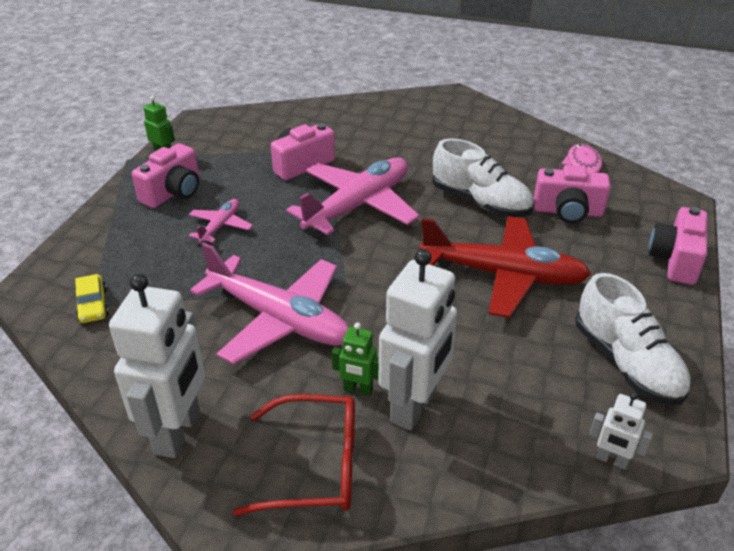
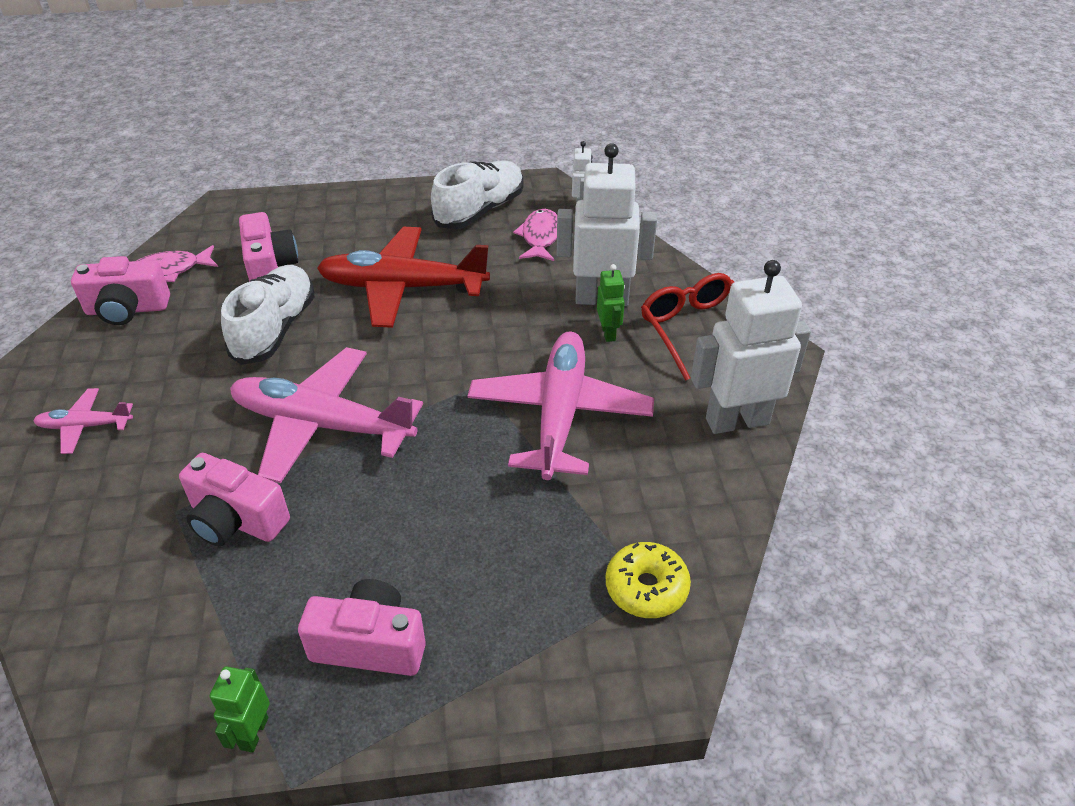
camera: 115 degrees left, 5 degrees up
yellow car [75,274,109,323] -> yellow donut [606,542,691,618]
pink plane [189,199,253,243] -> pink plane moved to [33,388,133,454]
red plane [420,216,591,318] -> red plane turned 75 degrees counterclockwise [317,227,490,328]
pink camera [648,207,707,285] -> pink camera moved to [71,256,170,325]
none -> pink fish [513,209,557,261]

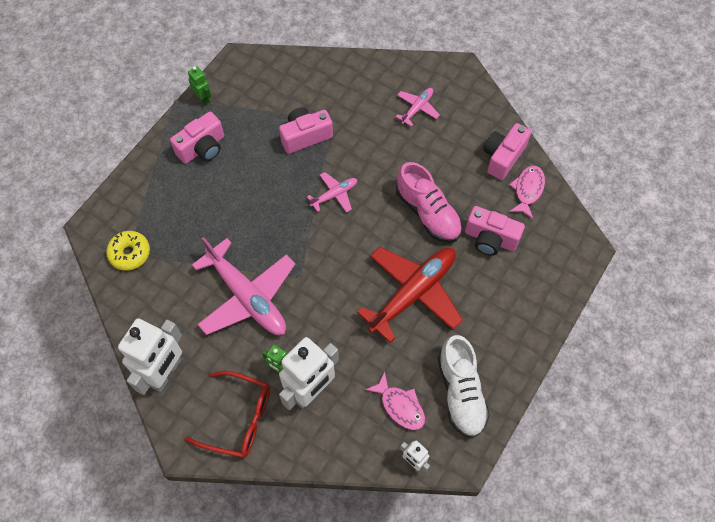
camera: 130 degrees right, 20 degrees up
white shoe [221,265,315,365] -> pink shoe [396,162,462,243]
pink plane [230,347,423,483] -> pink plane [307,172,357,213], size x0.48

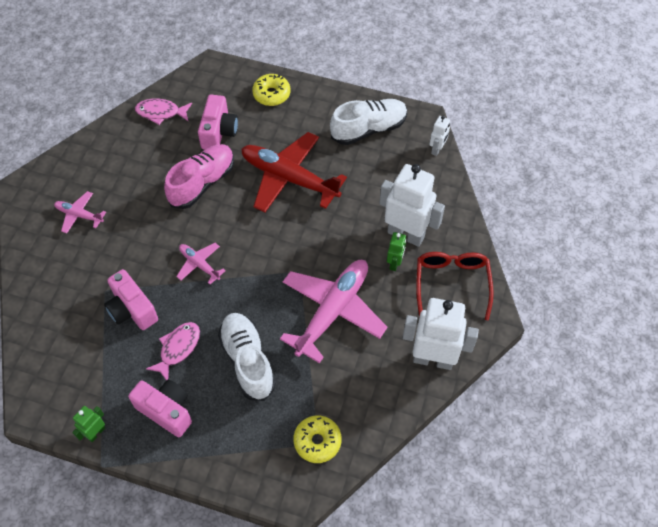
camera: 105 degrees left, 5 degrees down
pink fish [365,372,425,430] -> pink fish moved to [146,322,200,380]
pink camera [483,123,531,180] -> none
none -> white shoe [218,313,276,401]
none -> yellow donut [252,74,290,106]

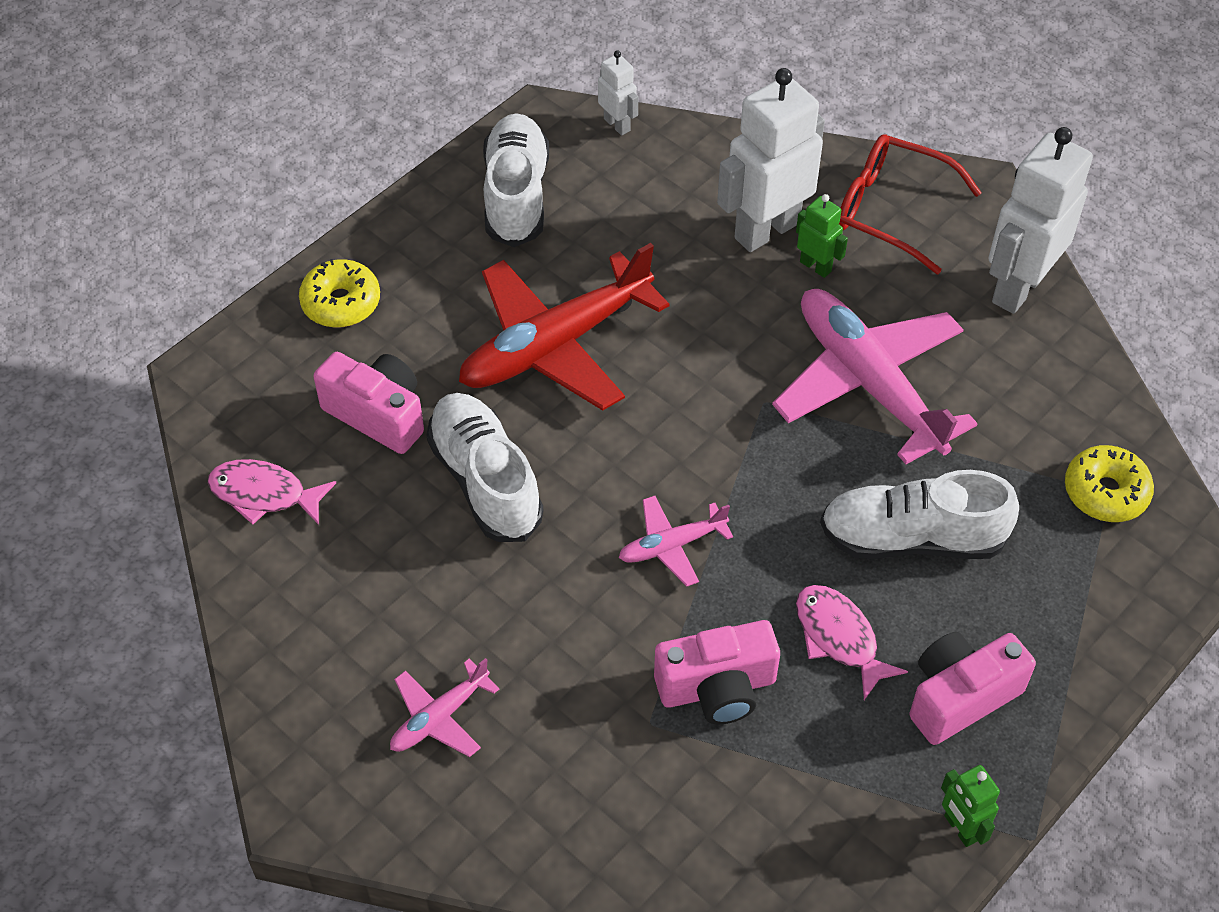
camera: 65 degrees left, 5 degrees down
pink fish [135,99,192,125] -> pink fish turned 75 degrees clockwise [208,459,336,525]
pink shoe [164,144,234,209] -> white shoe [427,393,543,542]

